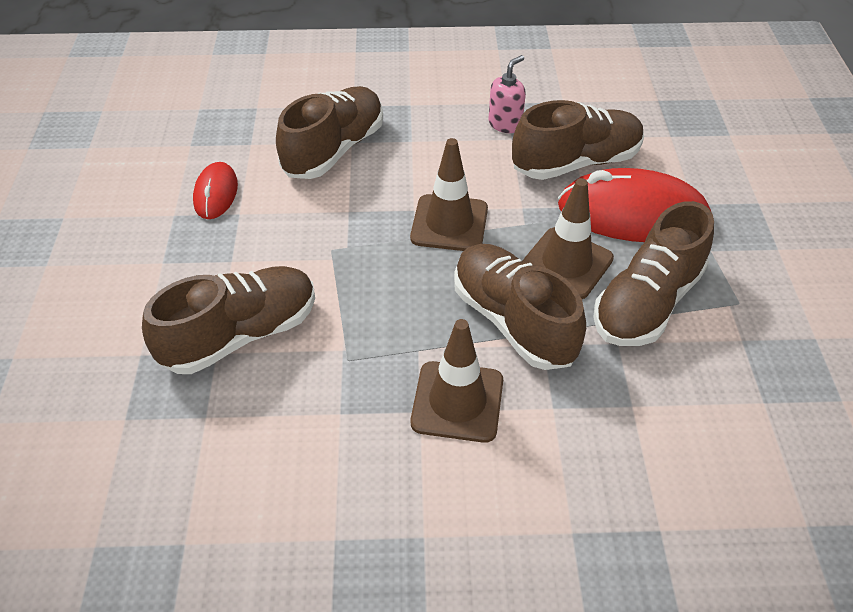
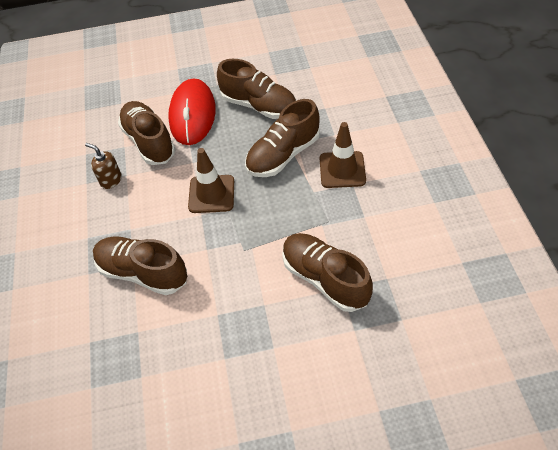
camera: 95 degrees left, 5 degrees up
red mouse [193,162,238,219] -> none
pink soap dispenser [489,55,526,133] -> brown soap dispenser [85,143,122,189]
brown traffic cone [522,178,614,299] -> none

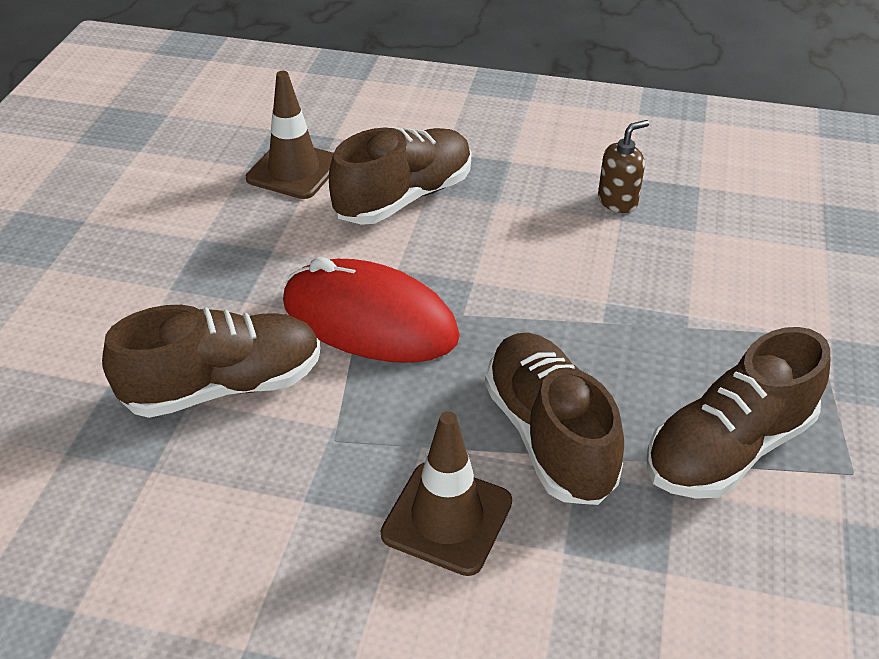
camera: 110 degrees right, 10 degrees down
brown shoe [118,101,176,165] -> none
red mouse [168,78,216,145] -> red mouse moved to [283,257,460,363]
brown traffic cone [188,148,234,213] -> brown traffic cone moved to [246,71,333,199]

